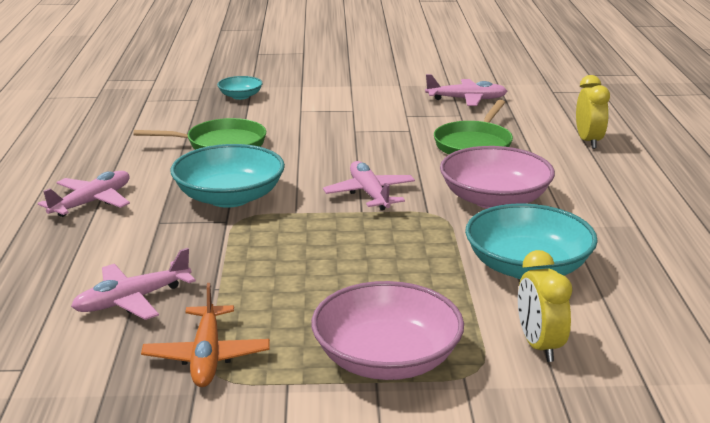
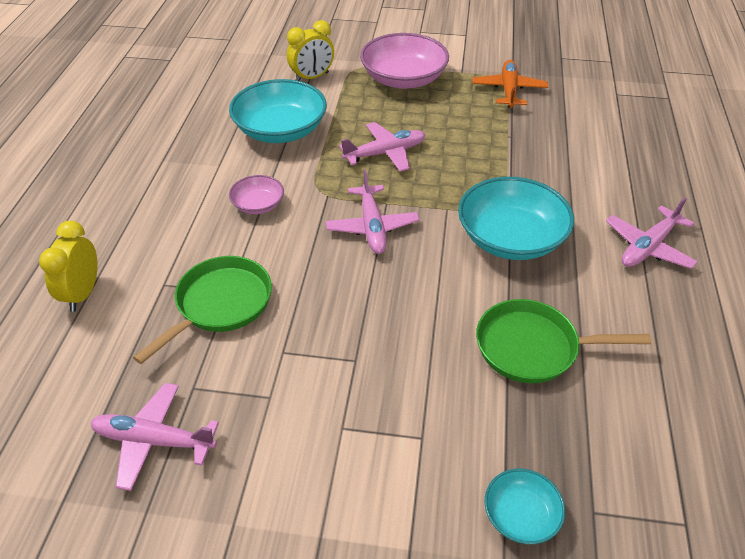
camera: 170 degrees left, 20 degrees up
pink plane [71,248,196,320] -> pink plane moved to [339,122,425,172]
pink bowl [440,146,555,209] -> pink bowl [229,175,284,214], size x0.51
yellow clock [518,250,572,362] -> yellow clock turned 60 degrees clockwise [287,20,334,81]

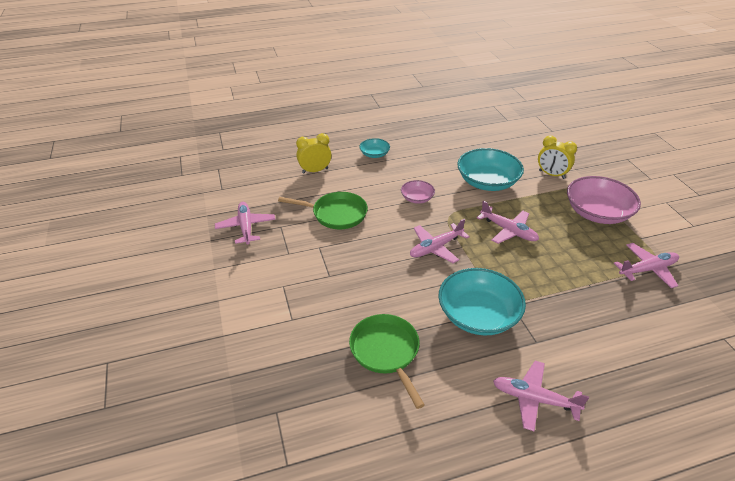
camera: 65 degrees right, 5 degrees down
orange plane [472,60,548,108] -> pink plane [614,243,679,288]
turquoise bowl [484,469,565,544] -> turquoise bowl moved to [359,138,390,158]

